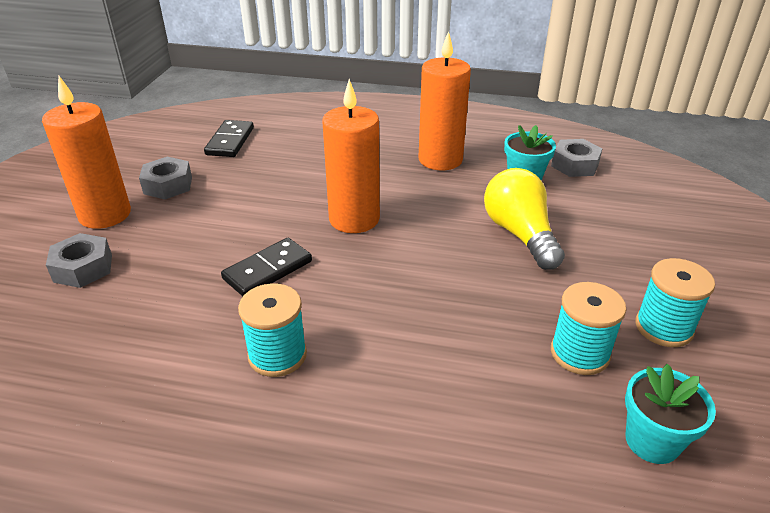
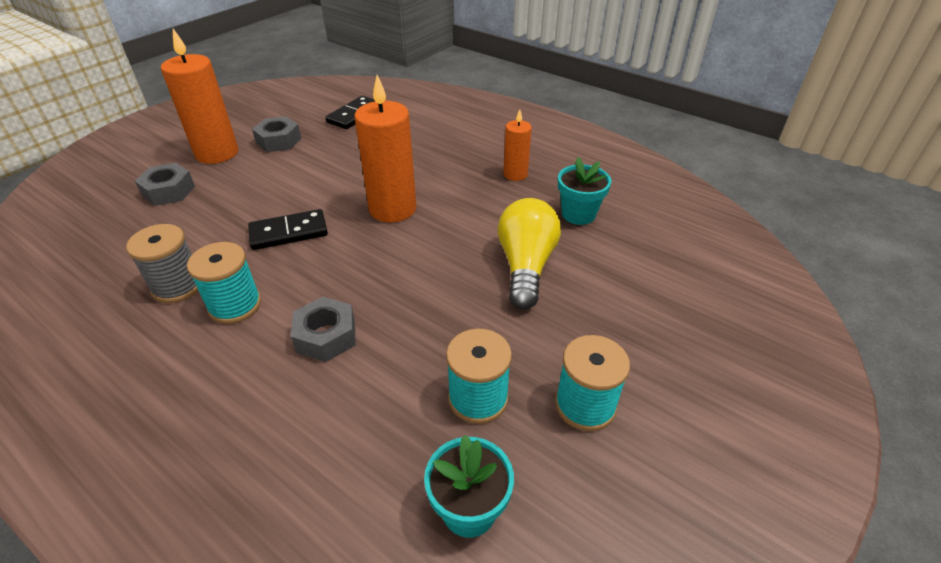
camera: 25 degrees right, 5 degrees up
orange candle [419,31,471,170] -> orange candle [503,109,532,181], size x0.55
grey nut [551,139,603,177] -> grey nut moved to [291,297,356,362]
none -> grey spool [126,224,199,303]

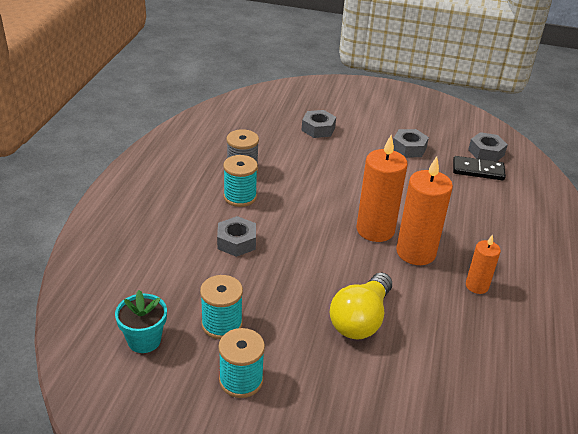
camera: 65 degrees right, 5 degrees down
orange candle [161,29,238,164] -> orange candle moved to [396,156,453,265]
black domino [248,209,328,250] -> none
yellow light bulb [497,198,561,309] -> yellow light bulb turned 135 degrees clockwise [330,273,392,340]
turquoise flower pot [558,157,612,225] -> none
none -> grey nut [468,132,508,161]

